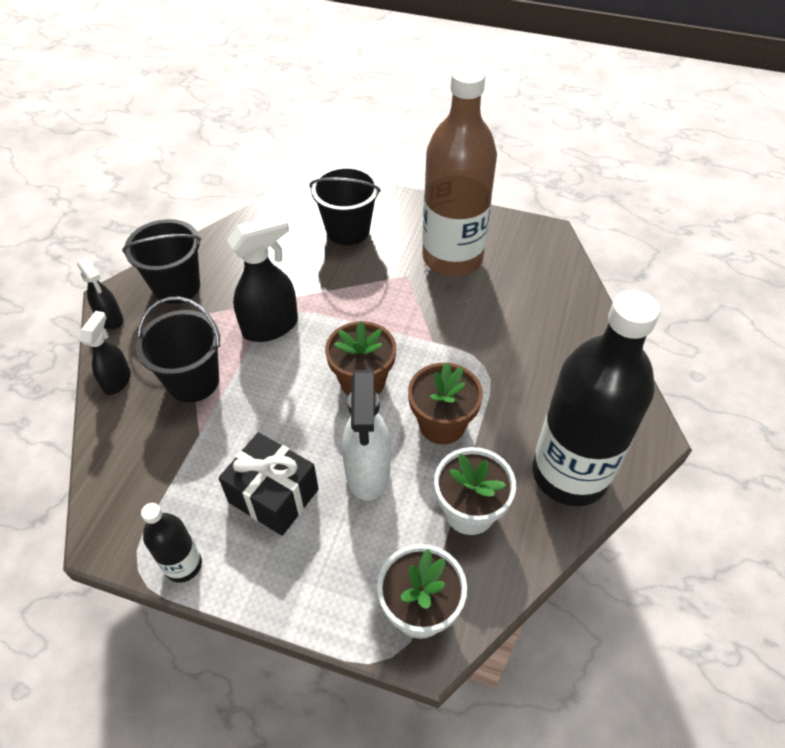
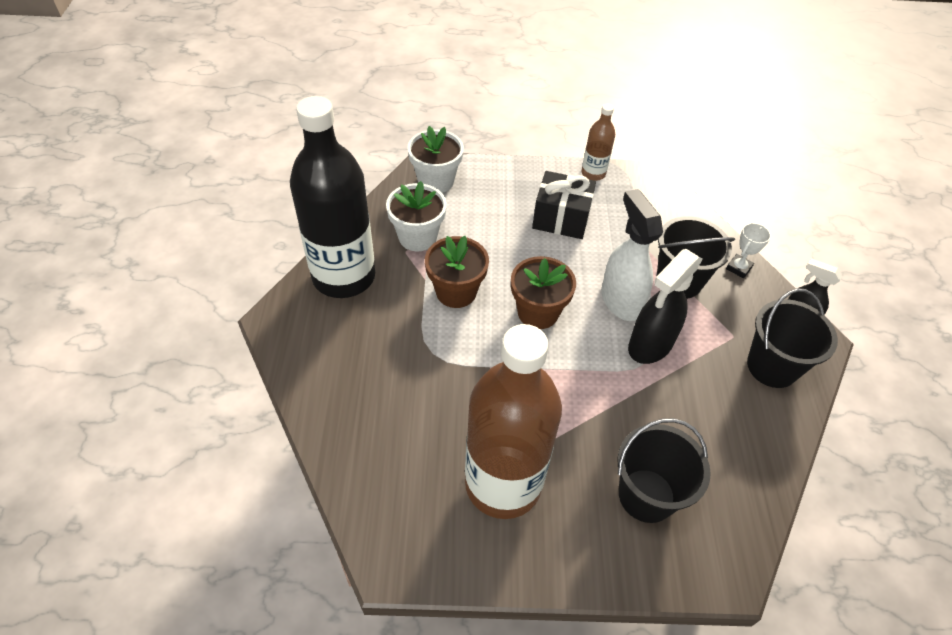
camera: 160 degrees right, 0 degrees up
black spray bottle [80,311,131,395] -> white trophy [726,223,771,278]
black bottle [141,503,202,583] -> brown bottle [581,104,615,181]
white spray bottle [342,370,391,501] -> white spray bottle moved to [601,189,663,321]

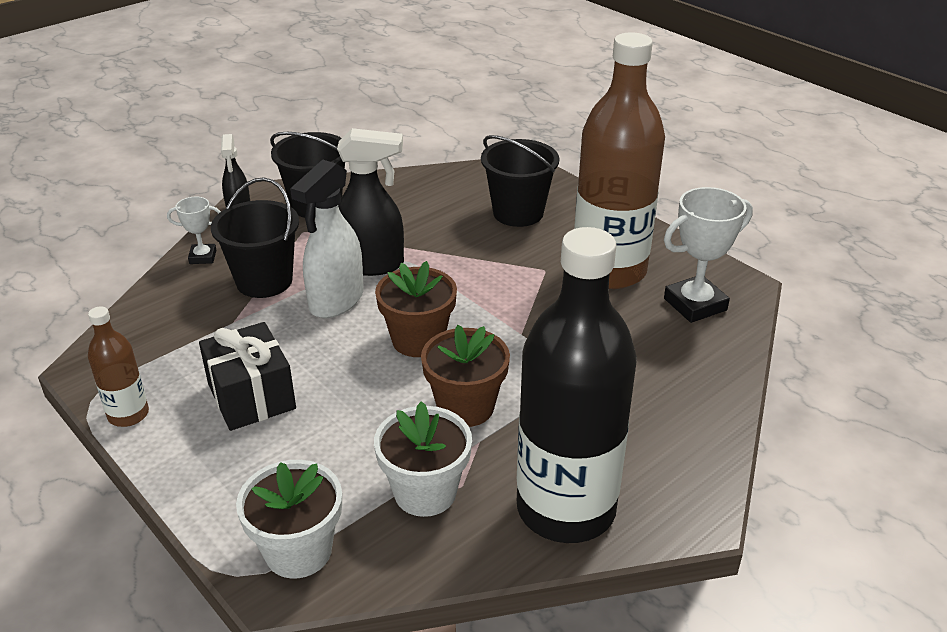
camera: 130 degrees left, 15 degrees down
none -> white trophy [664,187,753,323]

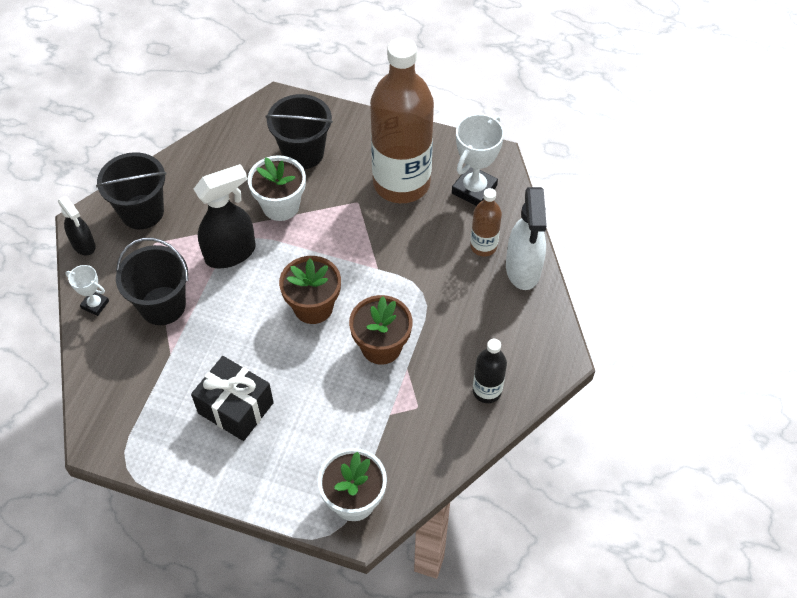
camera: 30 degrees left, 20 degrees up
brown bottle [88,306,149,427] -> brown bottle moved to [470,188,502,256]
white trophy [167,196,221,264] -> white trophy turned 60 degrees clockwise [65,265,109,316]
white spray bottle [290,159,364,318] -> white spray bottle moved to [506,187,547,290]
white flower pot [374,401,472,517] -> white flower pot moved to [248,155,306,221]
black bottle [517,227,637,543] -> black bottle [473,339,507,403], size x0.45

